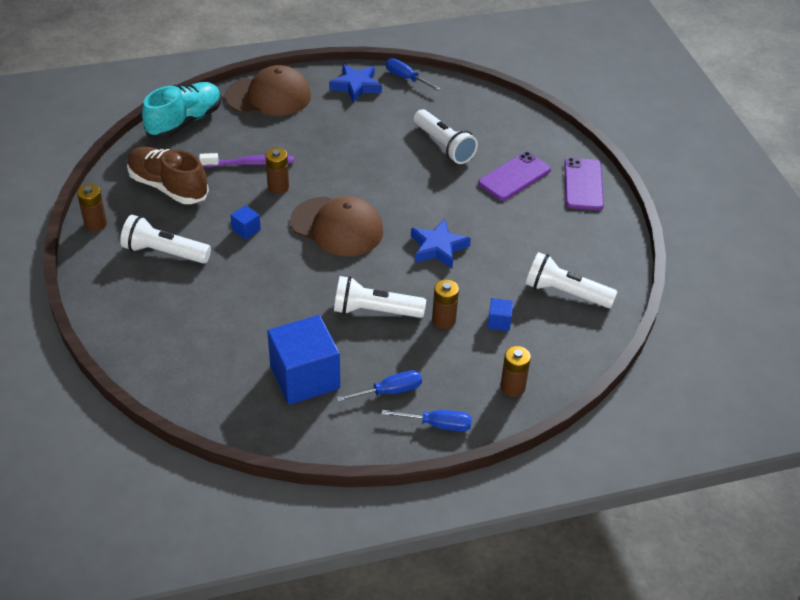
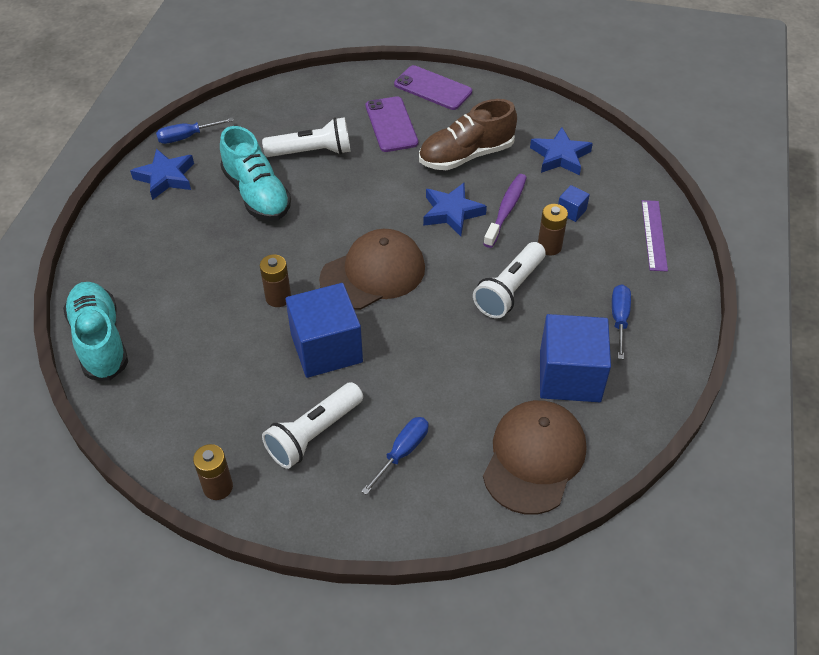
camera: 60 degrees left, 5 degrees up
brown shoe [127,147,209,204] -> brown shoe moved to [419,99,517,170]
purple toothbrush [199,153,294,168] -> purple toothbrush moved to [483,174,527,248]
brown cap [225,65,311,116] -> brown cap moved to [483,400,586,515]
blue cube [230,205,261,240] -> blue cube [286,283,363,378], size x2.37
blue screwdriver [381,410,472,432] -> blue screwdriver moved to [361,417,428,495]
brown battery [500,346,531,397] -> purple ruler [642,200,668,271]
white flashlight [526,252,617,308] -> blue star [530,127,593,176]
none -> turquoise shoe [220,126,291,221]

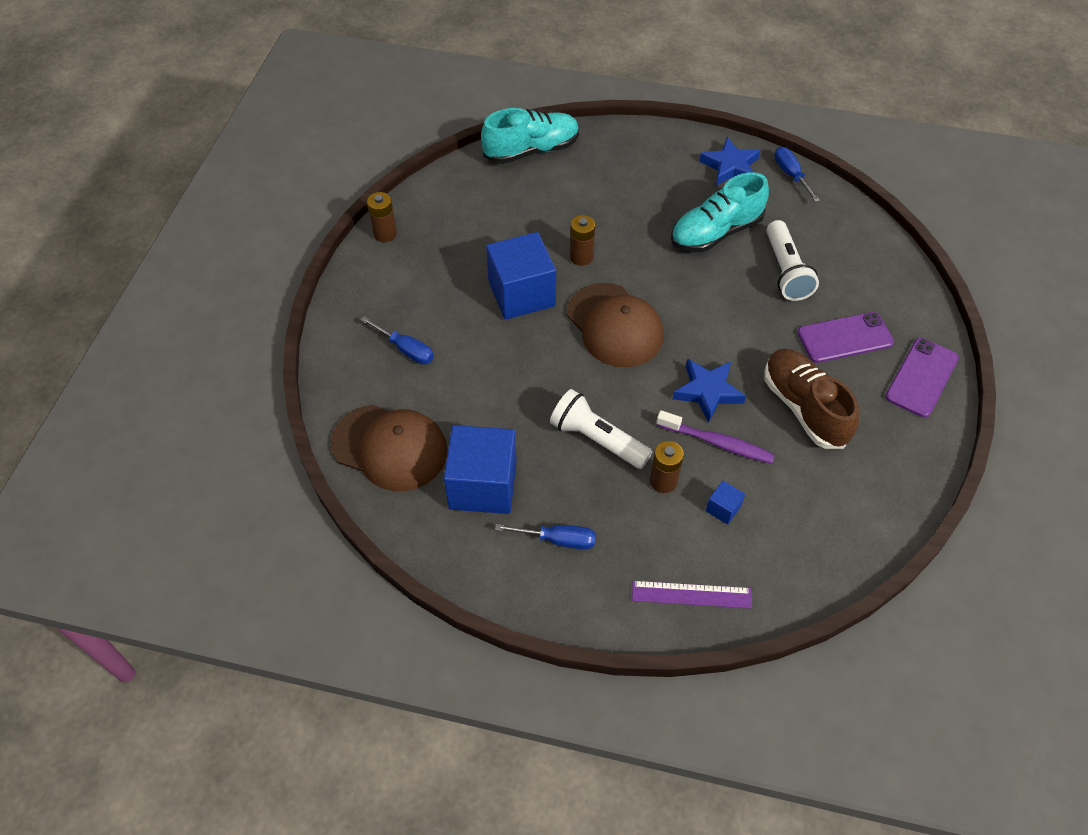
camera: 90 degrees right, 5 degrees up
white flashlight [262,382,363,469] -> none
blue star [530,127,593,176] -> none

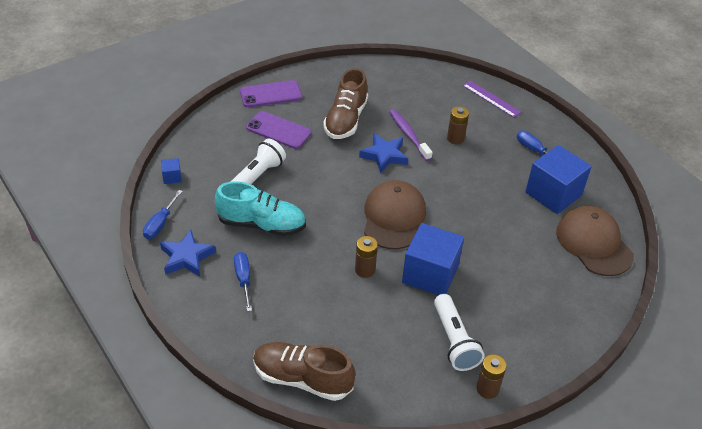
camera: 140 degrees left, 10 degrees down
blue screwdriver [361,316,434,364] -> blue screwdriver moved to [234,252,252,311]
turquoise shoe [481,108,579,164] -> brown shoe [253,342,355,401]
white flashlight [550,389,652,469] -> white flashlight moved to [434,294,485,371]
blue cube [706,481,745,525] -> blue cube moved to [161,158,182,184]

